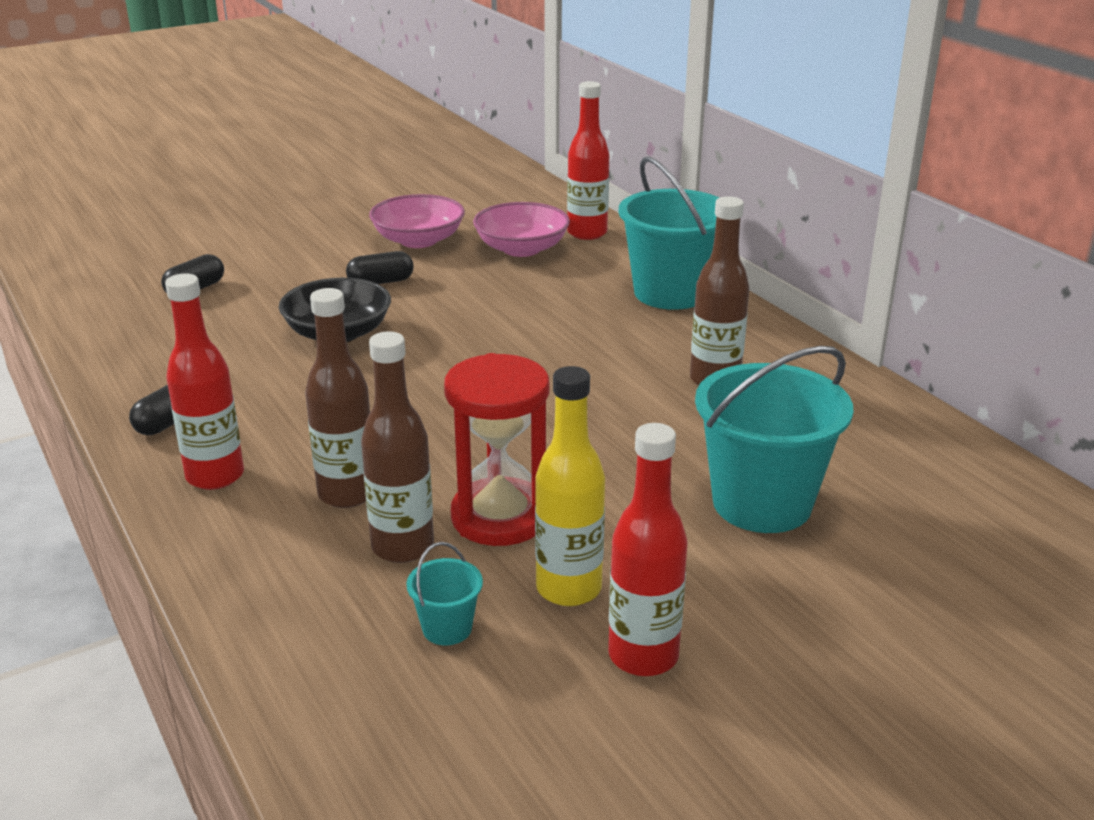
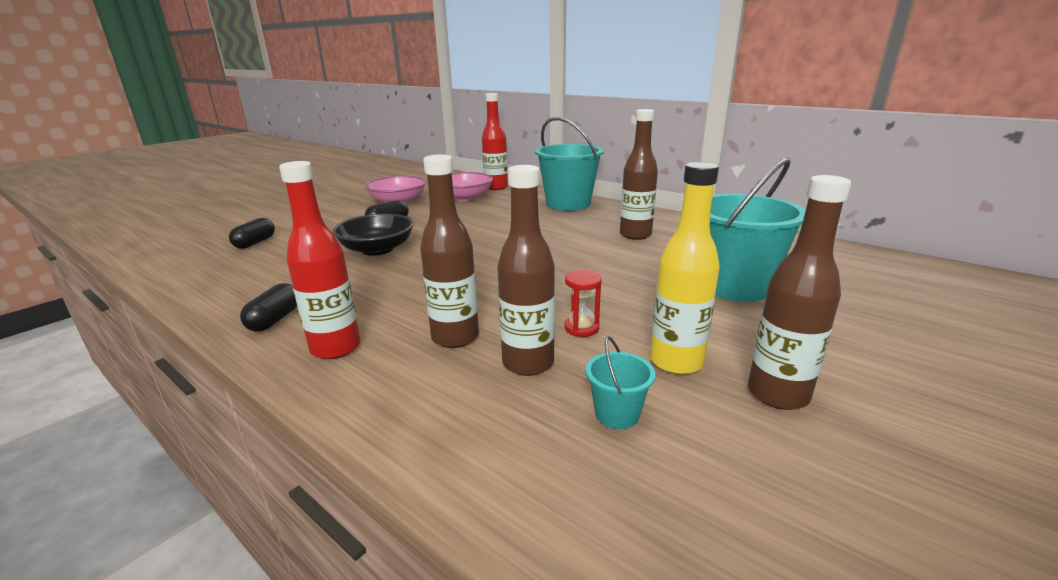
camera: 20 degrees left, 5 degrees down
red hourglass [444,353,550,546] -> red hourglass [564,270,602,337], size x0.46
red bottle [608,423,688,676] -> brown bottle [748,175,851,410]

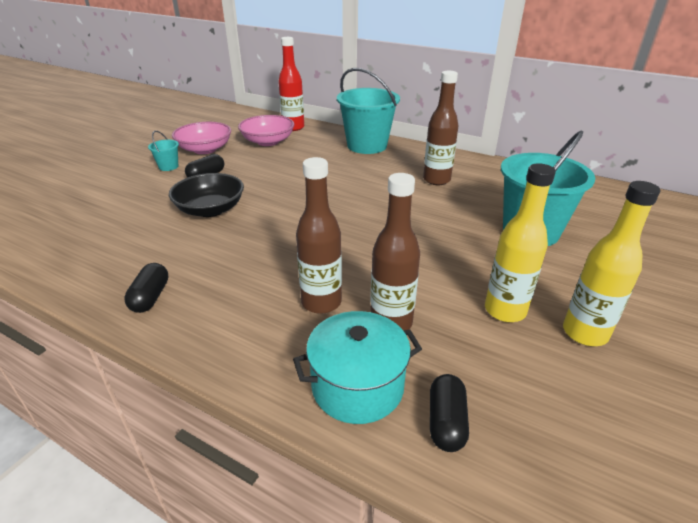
camera: 10 degrees left, 10 degrees up
black capsule [229,218,275,249] -> black capsule moved to [430,374,469,452]
red bottle [279,161,361,359] -> none
red hourglass [564,270,602,337] -> none
turquoise bucket [586,336,655,429] -> turquoise bucket moved to [148,131,179,171]
brown bottle [748,175,851,410] -> yellow bottle [563,181,660,346]
none -> turquoise pot [293,311,422,424]

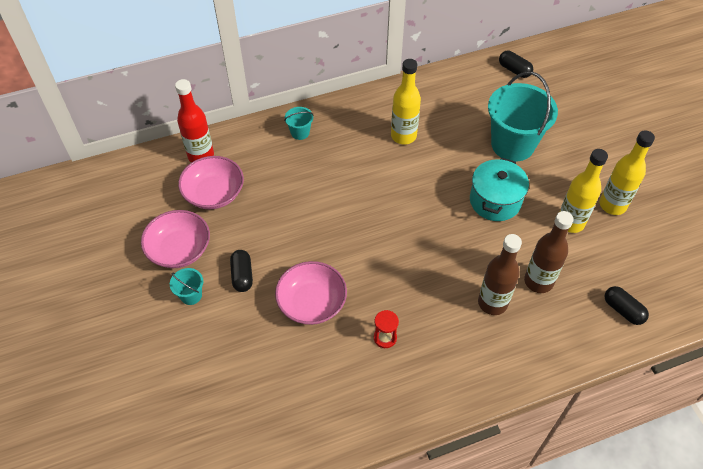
camera: 50 degrees left, 20 degrees up
black capsule [124,263,168,313] -> black capsule moved to [499,51,533,78]
black bowl [169,173,244,217] -> pink bowl [275,261,347,325]
turquoise pot [293,311,422,424] -> turquoise pot moved to [470,158,529,221]
turquoise bucket [337,68,400,154] -> turquoise bucket [284,107,314,140], size x0.44
brown bottle [423,71,459,185] -> yellow bottle [391,59,421,144]
none -> red hourglass [374,310,399,348]

